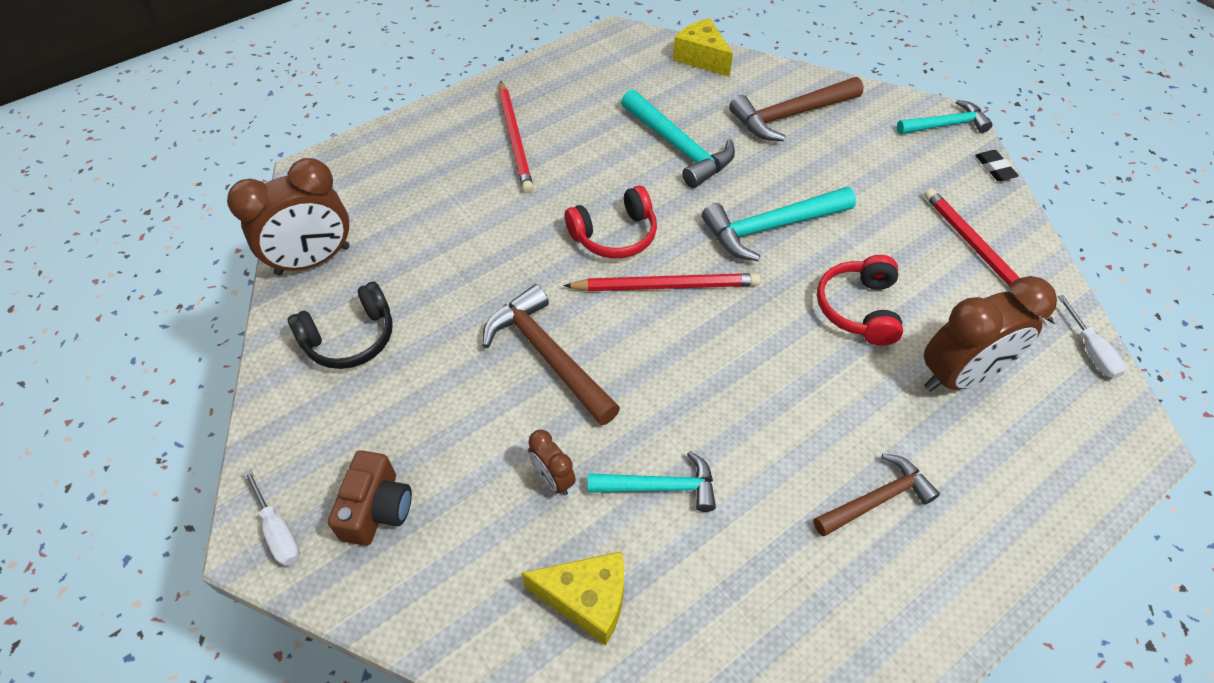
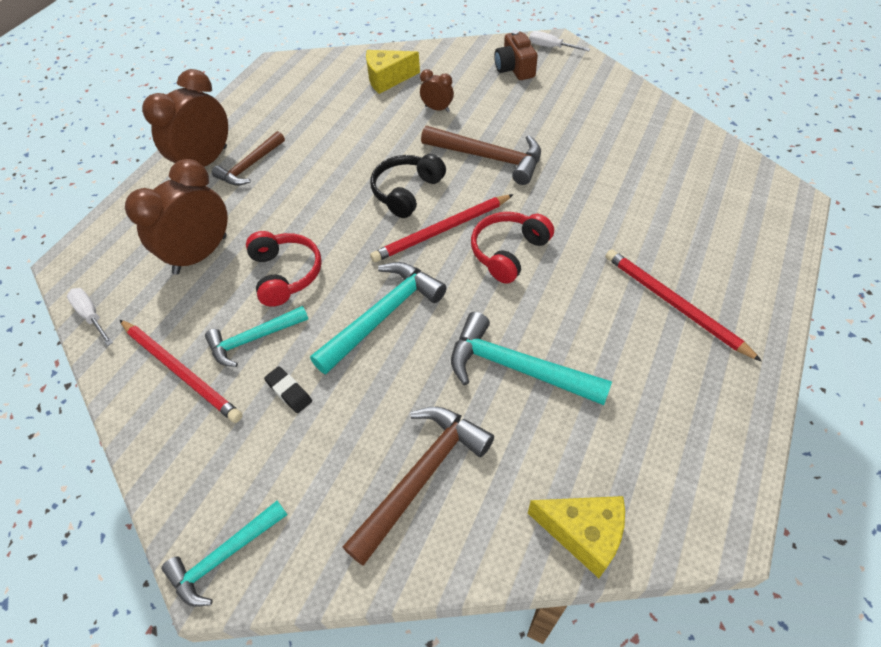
camera: 155 degrees right, 0 degrees up
brown clock [227,158,350,276] -> brown clock moved to [142,69,228,167]
black headphones [288,282,392,369] -> black headphones moved to [370,154,446,218]
turquoise hammer [588,451,716,512] -> turquoise hammer moved to [205,306,308,367]
black eraser [975,150,1019,181] -> black eraser moved to [264,366,312,413]

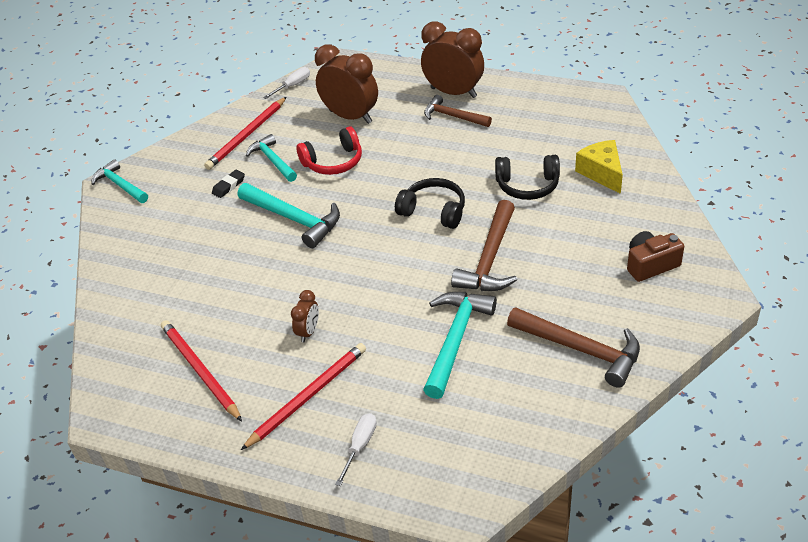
camera: 85 degrees right, 10 degrees down
brown hammer [343,407,494,566] -> brown hammer moved to [507,307,640,388]
red pencil [370,194,514,262] -> red pencil moved to [161,320,242,421]
brown clock [420,69,454,112] -> brown clock moved to [291,290,319,342]
turquoise hammer [451,312,612,405] -> turquoise hammer moved to [423,292,497,399]
red headphones [471,212,554,284] -> none
yellow cheese [528,496,625,578] -> none
white screwdriver [529,31,590,51] -> white screwdriver moved to [335,413,377,486]
none -> black headphones [495,155,560,200]

